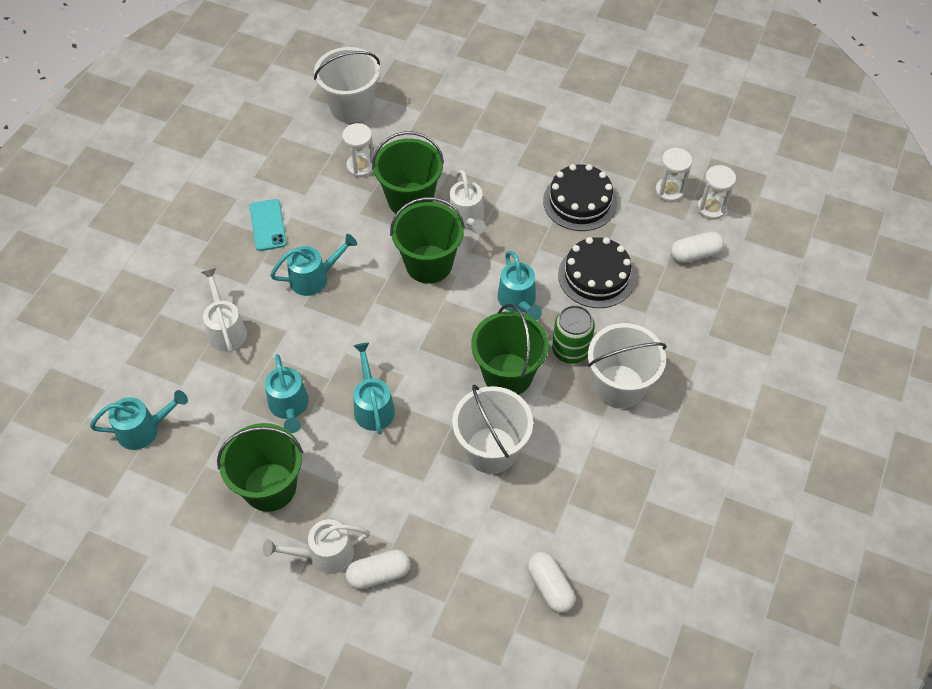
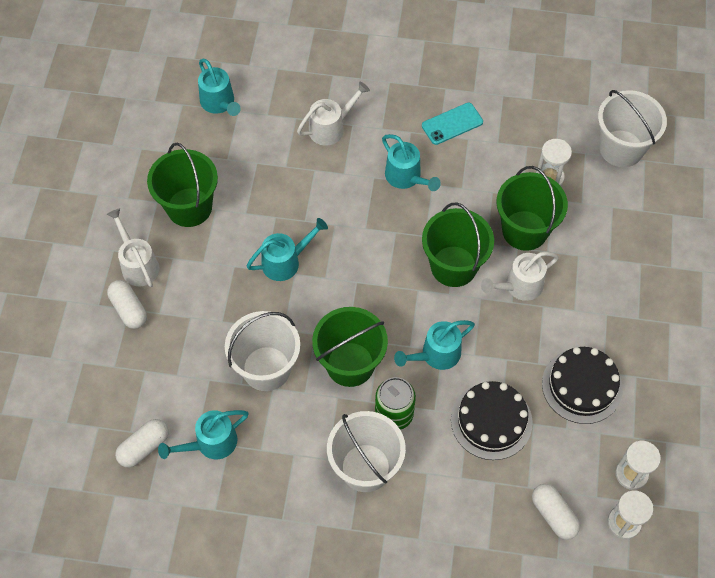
camera: 75 degrees right, 5 degrees up
turquoise watering can [265,354,309,433] -> turquoise watering can moved to [158,410,248,459]

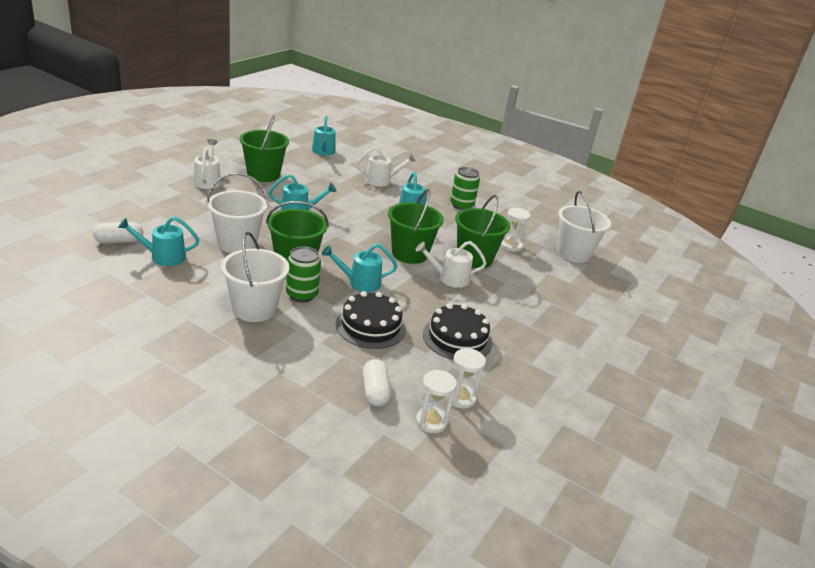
camera: 20 degrees right, 30 degrees down
white capsule [107,280,147,329] -> none
turquoise phone [422,103,483,145] -> green can [450,167,480,210]

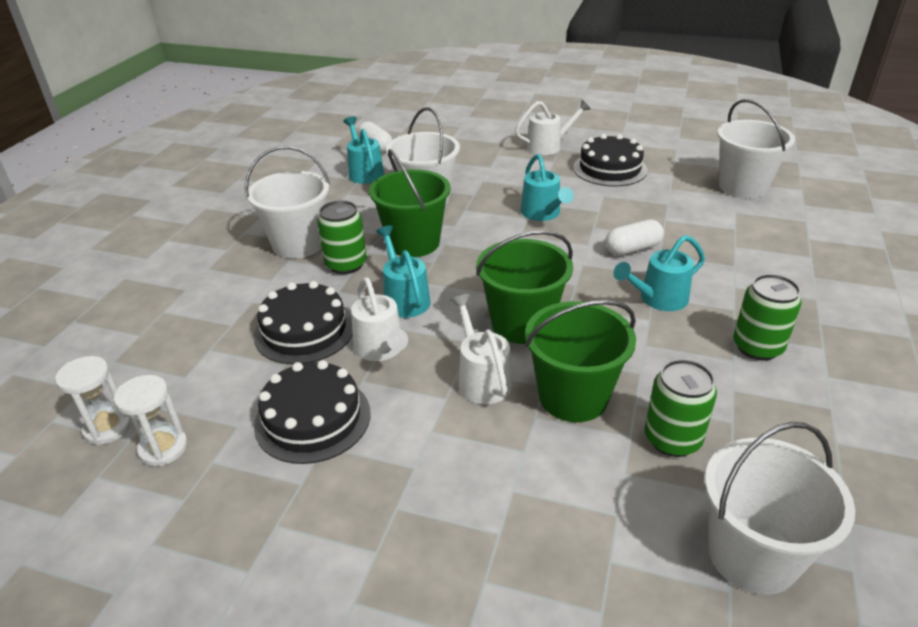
camera: 80 degrees right, 5 degrees up
green bucket [239,115,289,182] -> black cake [573,134,648,187]
turquoise watering can [312,116,336,155] -> white bucket [717,99,795,198]
white watering can [356,147,416,186] -> white watering can moved to [351,277,408,361]
white capsule [363,359,391,407] -> white capsule moved to [605,219,664,256]
white hourglass [501,208,531,252] -> green can [645,359,717,457]

